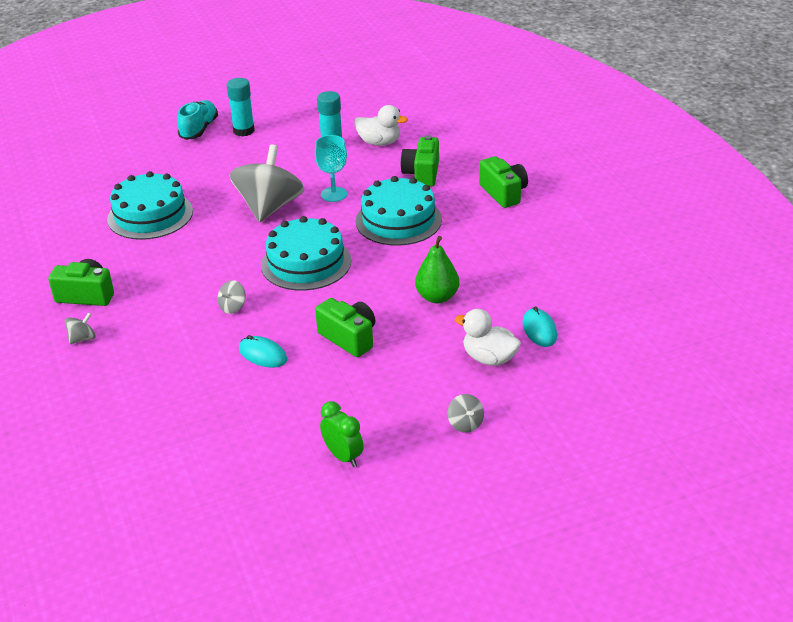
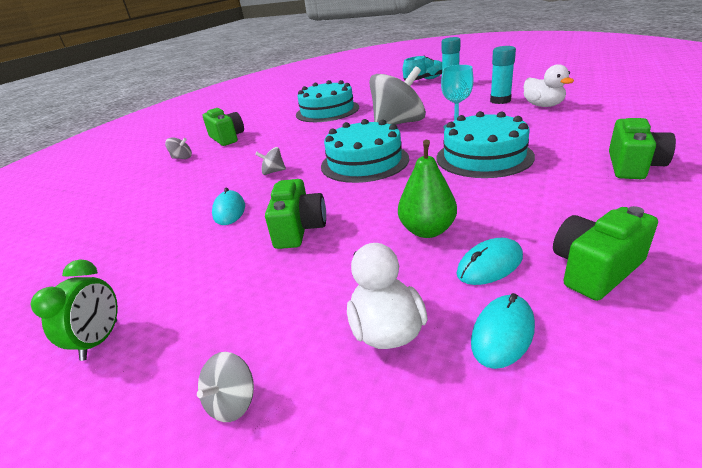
camera: 50 degrees right, 5 degrees down
green camera [400,135,439,187] -> green camera moved to [553,206,658,301]
none -> turquoise mouse [457,238,523,285]

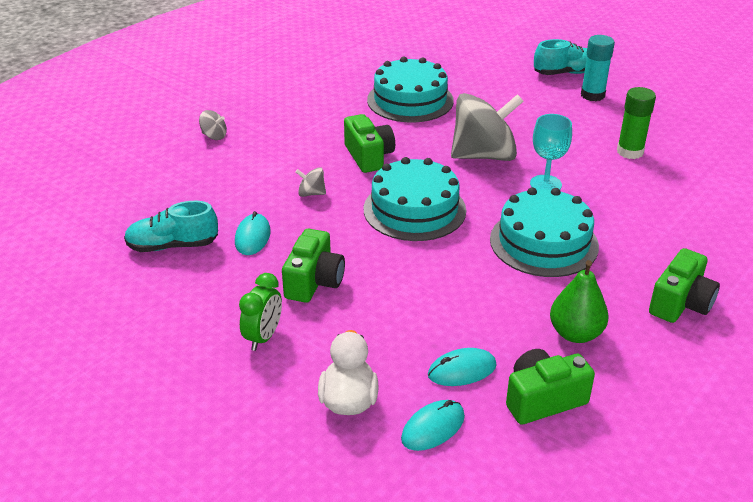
camera: 10 degrees right, 5 degrees up
green clock [31,259,118,361] -> green clock moved to [239,273,282,351]
grey spinning top [197,352,254,422] -> none
green camera [203,108,244,146] -> green camera moved to [344,114,395,173]
green pear [398,140,457,238] -> green pear moved to [550,260,609,343]
turquoise glue stick [490,46,516,104] -> green glue stick [617,87,656,159]
white duck [523,64,574,107] -> none
none -> turquoise shoe [124,201,218,252]

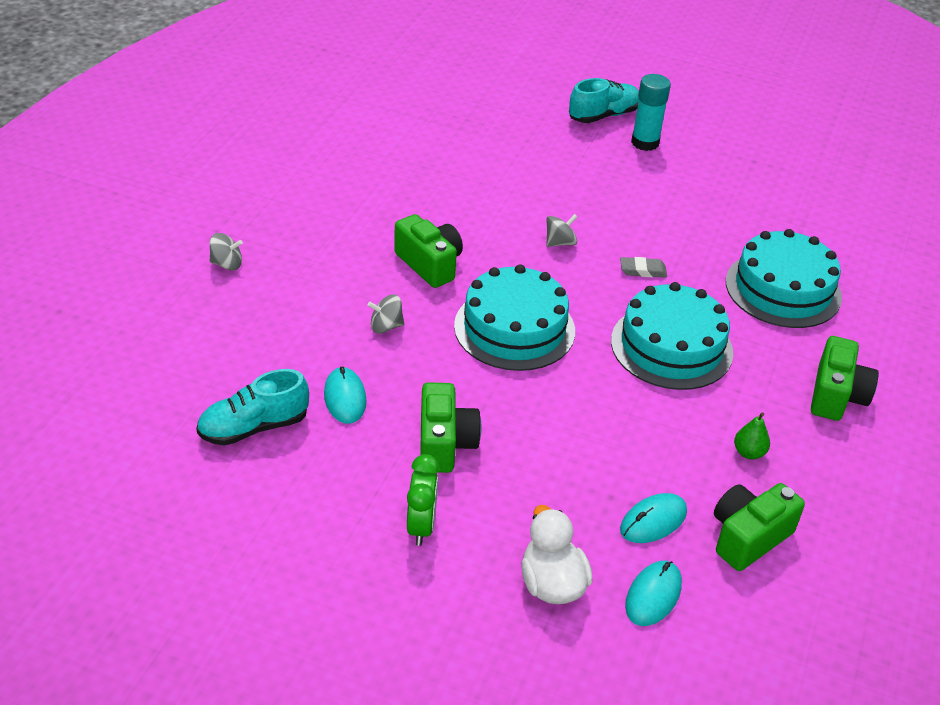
camera: 20 degrees left, 5 degrees up
turquoise cake [367,57,454,123] -> turquoise cake moved to [726,229,842,328]
grey spinning top [451,93,524,161] -> grey spinning top [547,214,577,247], size x0.40
turquoise goblet [530,114,572,190] -> grey eraser [620,257,667,277]
green pear [550,260,609,343] -> green pear [734,412,770,459], size x0.57
green glue stick [617,87,656,159] -> none

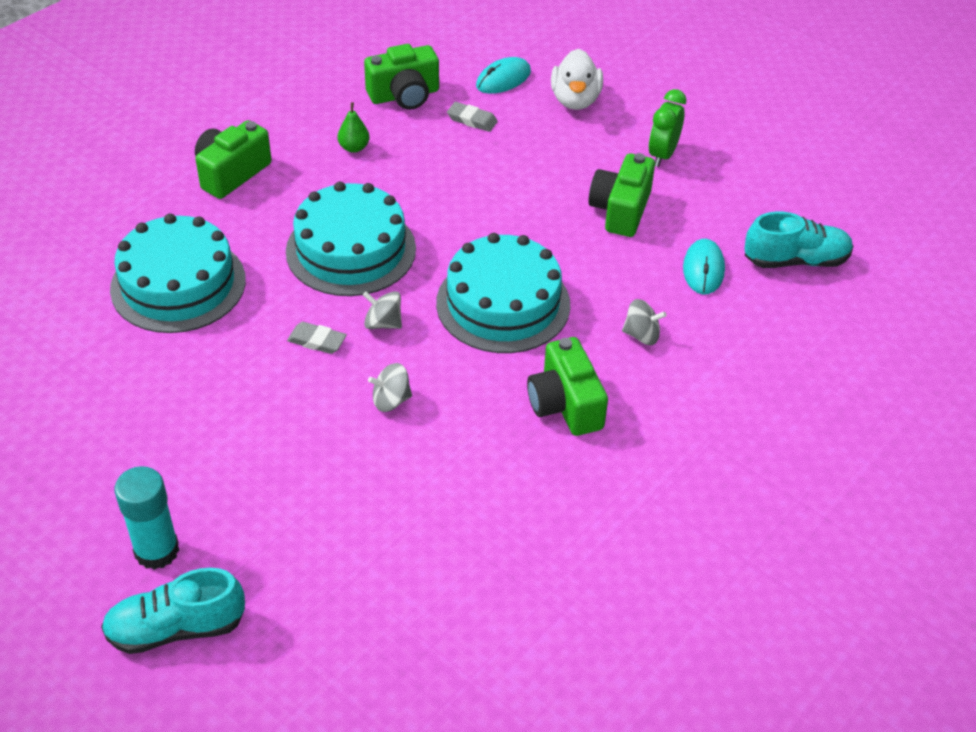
camera: 160 degrees left, 5 degrees up
grey spinning top [209,233,243,270] -> grey spinning top moved to [363,291,402,329]
turquoise mouse [620,493,687,543] -> grey eraser [447,102,498,132]

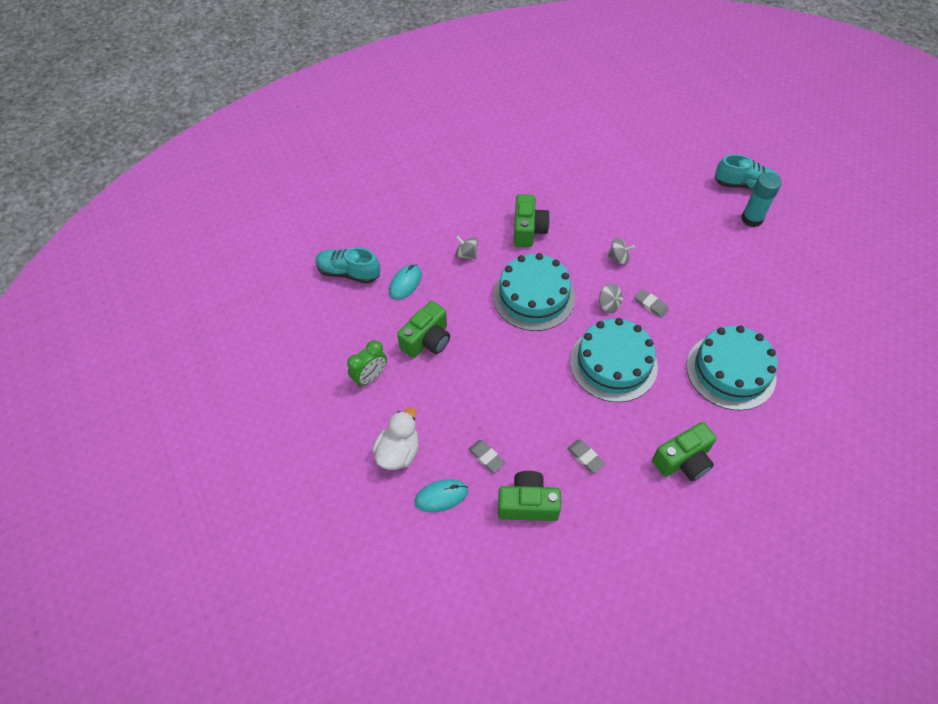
camera: 155 degrees left, 10 degrees up
green pear [337,102,370,153] -> grey eraser [567,439,605,473]

